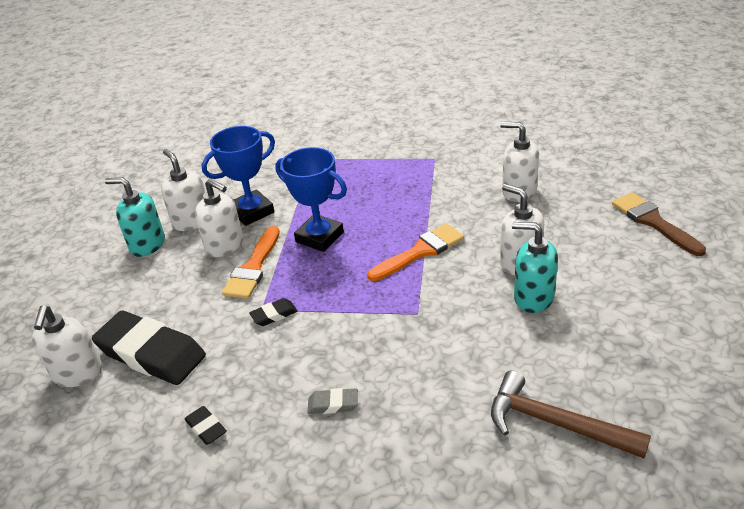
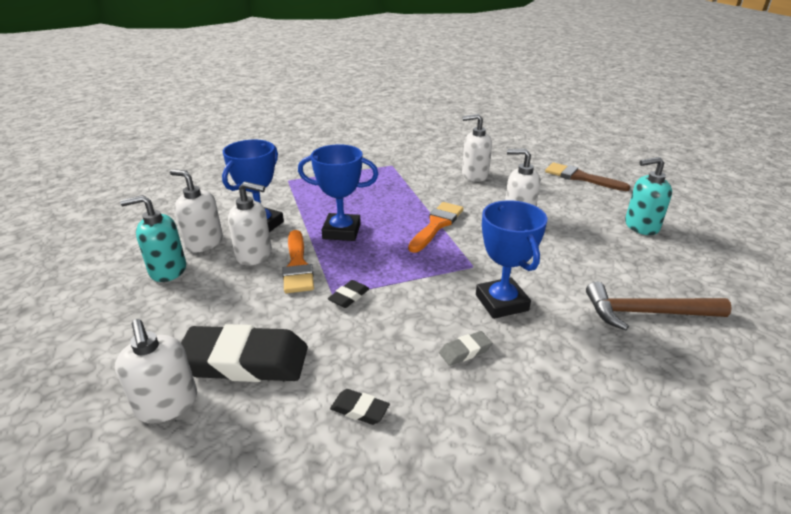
camera: 30 degrees left, 5 degrees down
turquoise soap dispenser [512,222,558,313] -> turquoise soap dispenser moved to [625,157,672,235]
none -> blue trophy [476,200,547,319]

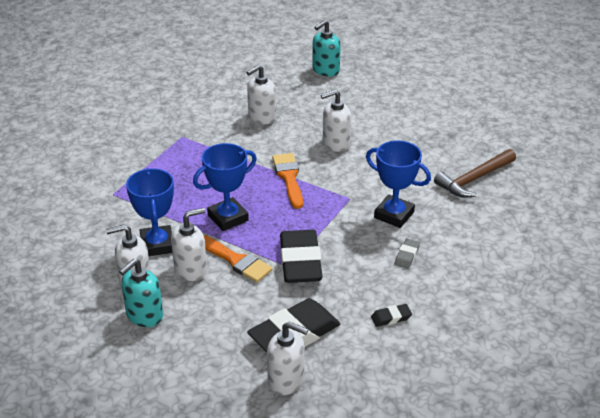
camera: 40 degrees left, 5 degrees up
black eraser [328,280,369,308] -> black eraser [280,230,323,283], size x2.33
brown brush [545,163,631,191] -> none
turquoise soap dispenser [625,157,672,235] -> turquoise soap dispenser moved to [312,20,341,77]

